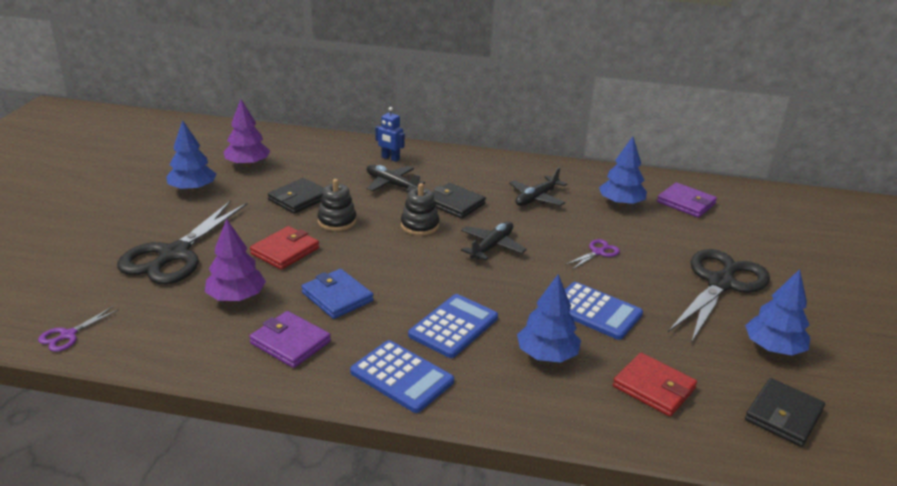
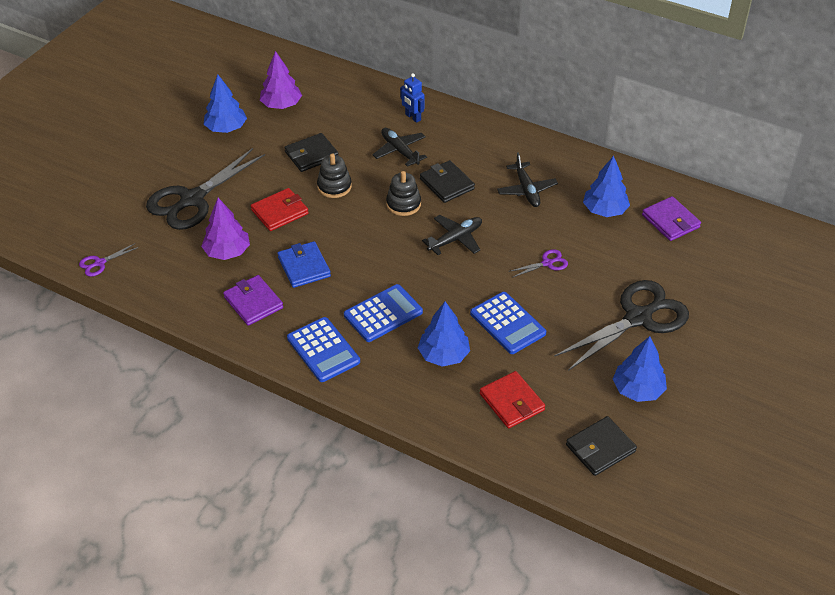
camera: 20 degrees right, 15 degrees up
black plane [509,167,567,206] -> black plane turned 75 degrees counterclockwise [497,153,558,207]

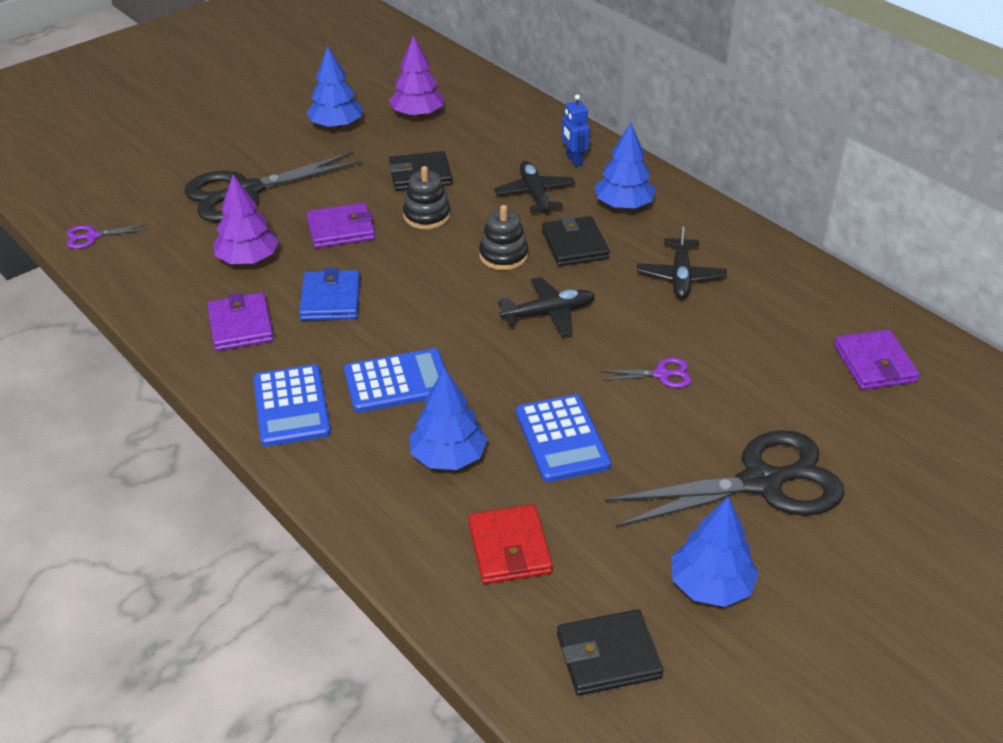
camera: 20 degrees right, 5 degrees down
red wallet [251,188,309,231] -> purple wallet [306,203,375,248]
blue tree [583,156,630,217] -> blue tree moved to [594,122,656,209]

